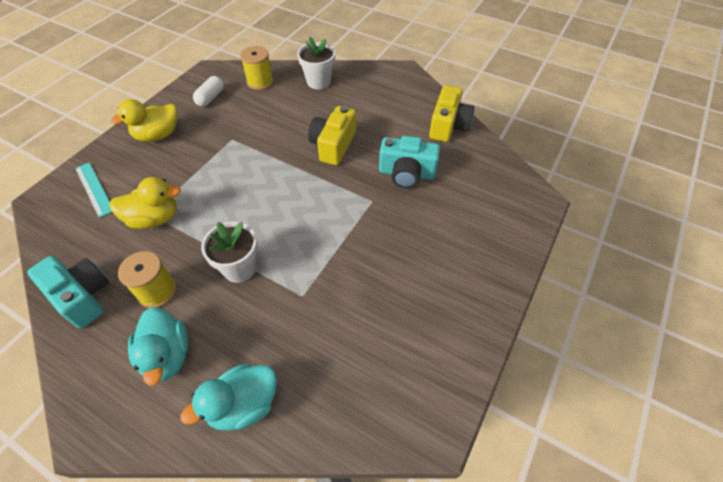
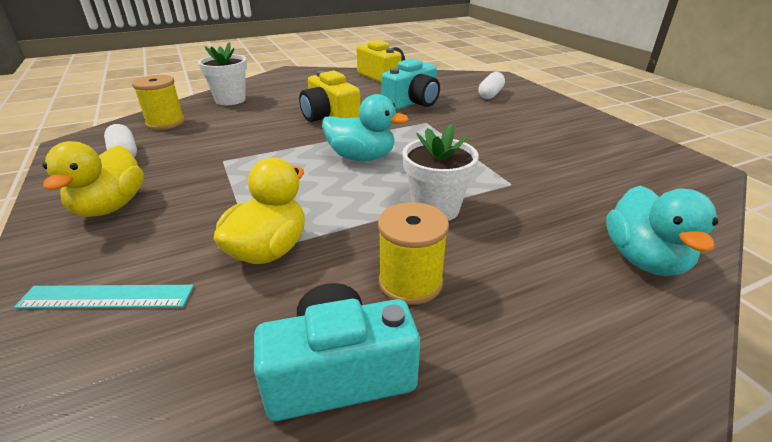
camera: 55 degrees left, 20 degrees down
turquoise duck [128,308,188,386] -> turquoise duck moved to [322,94,409,161]
none -> white capsule [478,72,505,99]

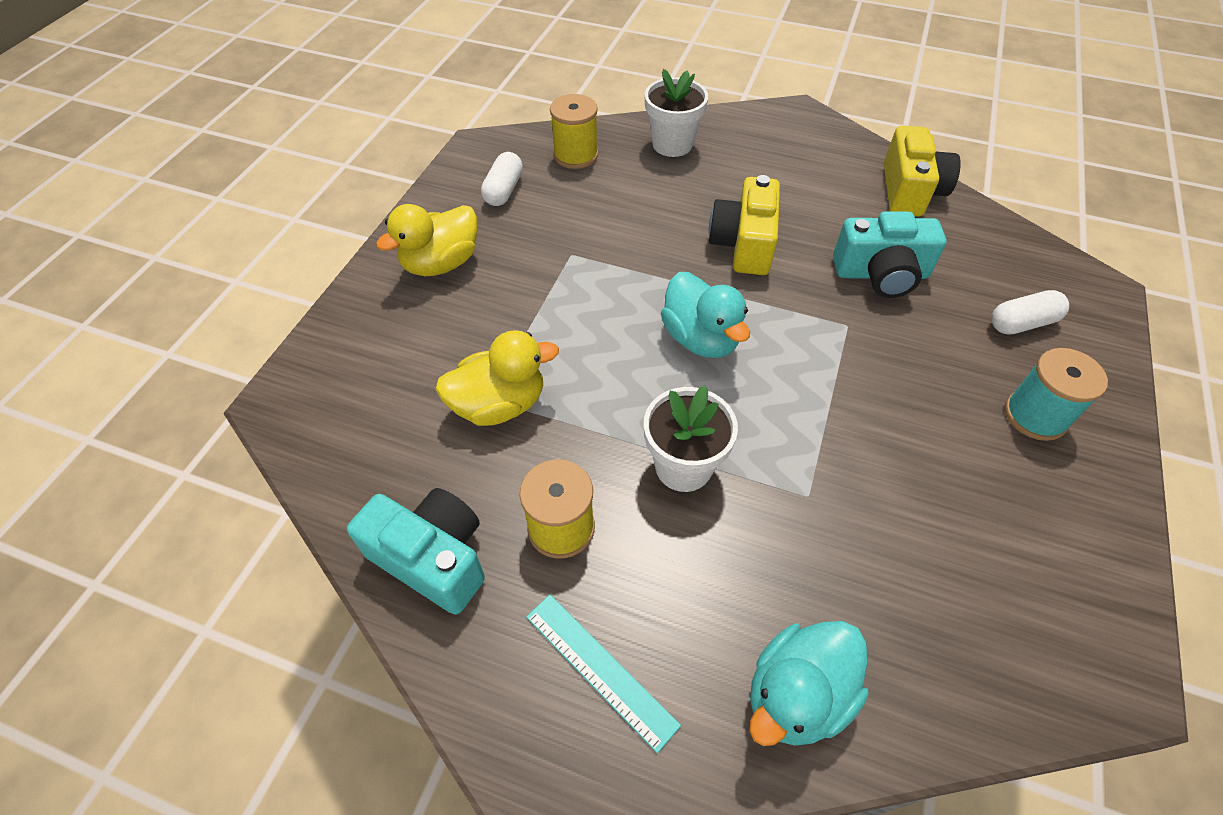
camera: 45 degrees right, 20 degrees up
turquoise ruler [14,285,194,309] -> turquoise ruler moved to [526,595,681,753]
none -> turquoise spool [1005,348,1108,441]

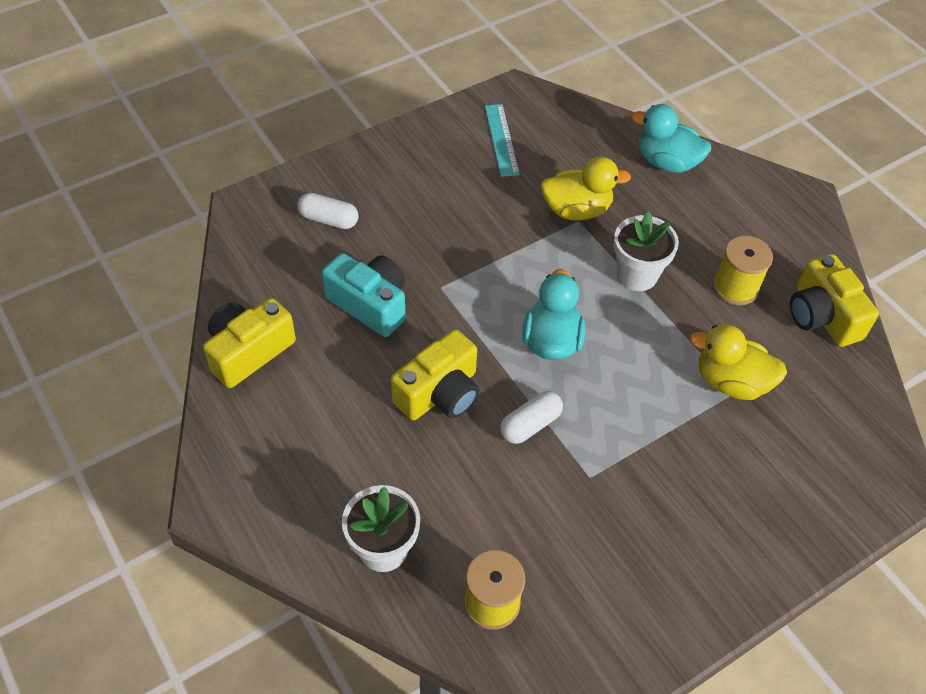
camera: 145 degrees left, 0 degrees up
turquoise camera [347,488,485,615] -> yellow camera [790,254,879,347]
yellow duck [376,204,477,276] -> yellow duck moved to [540,157,631,220]
white capsule [481,152,523,206] -> white capsule moved to [500,391,563,444]
turquoise ruler [526,595,681,753] -> turquoise ruler moved to [485,104,520,177]
turquoise duck [749,621,869,746] -> turquoise duck turned 150 degrees counterclockwise [631,104,711,173]
turquoise spool [1005,348,1108,441] -> none

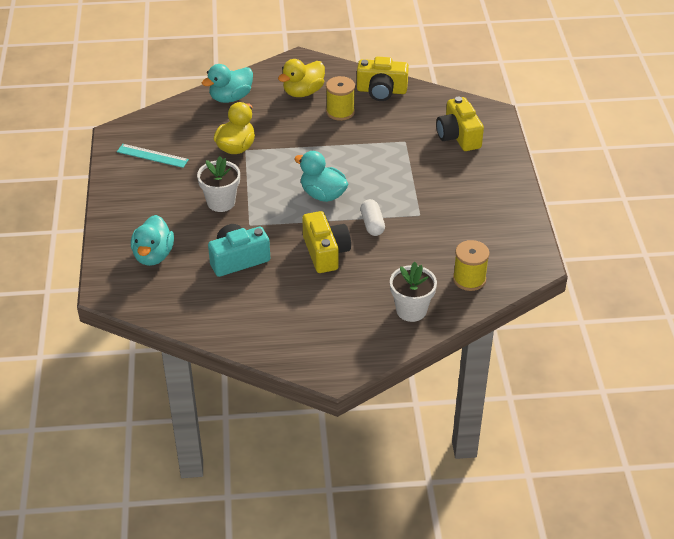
camera: 60 degrees left, 10 degrees down
yellow camera [203,298,296,388] -> yellow camera moved to [436,97,484,151]
white capsule [297,193,358,229] -> turquoise duck [131,215,174,266]
white flower pot [614,211,679,291] -> white flower pot moved to [197,156,240,212]
yellow duck [690,324,787,400] -> yellow duck moved to [278,59,325,97]

